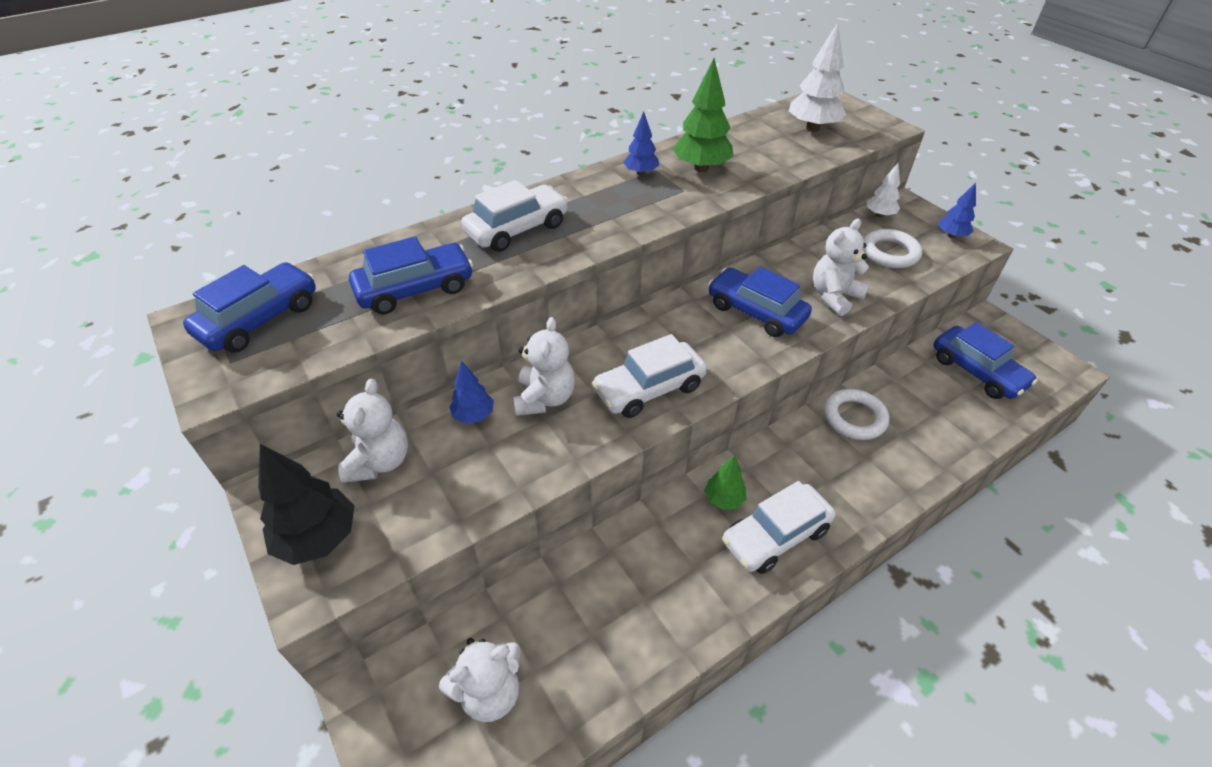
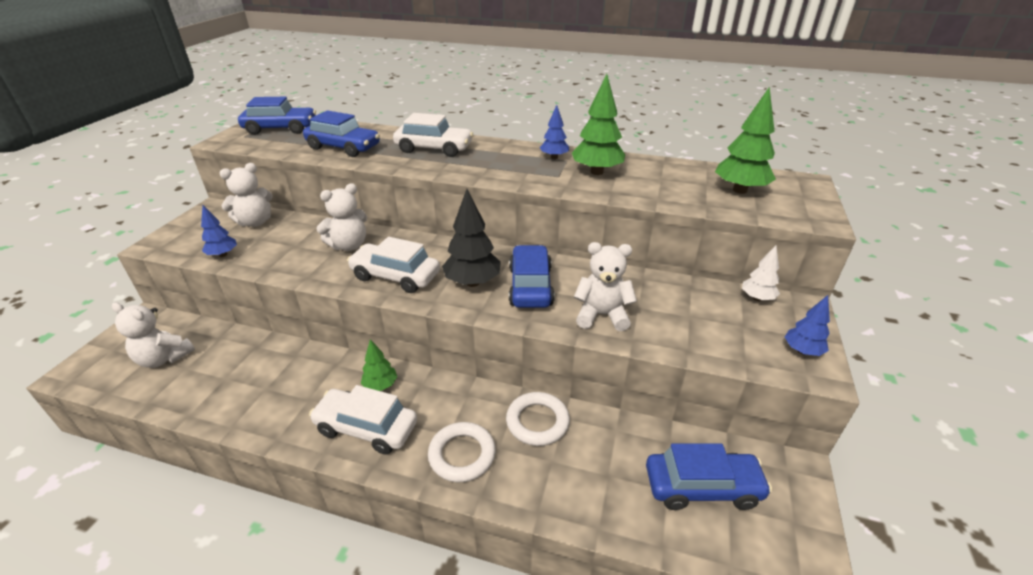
camera: 50 degrees right, 10 degrees down
black tree [258,444,354,565] -> black tree moved to [442,189,501,287]
blue tree [450,361,494,424] -> blue tree moved to [201,205,237,257]
white tree [789,22,846,132] -> green tree [715,87,776,194]
white ring [863,229,922,268] -> white ring moved to [428,422,496,482]
blue car [933,322,1038,399] -> blue car turned 105 degrees counterclockwise [646,443,772,510]

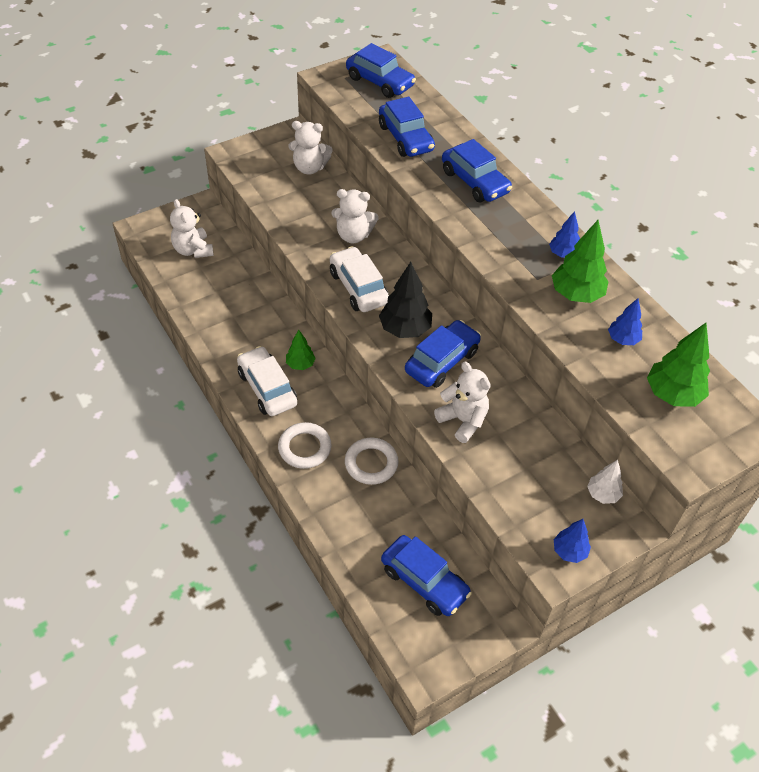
camera: 40 degrees right, 15 degrees up
blue tree [201,205,237,257] -> blue tree moved to [608,298,642,345]
white car [393,113,473,157] -> blue car [442,139,512,202]

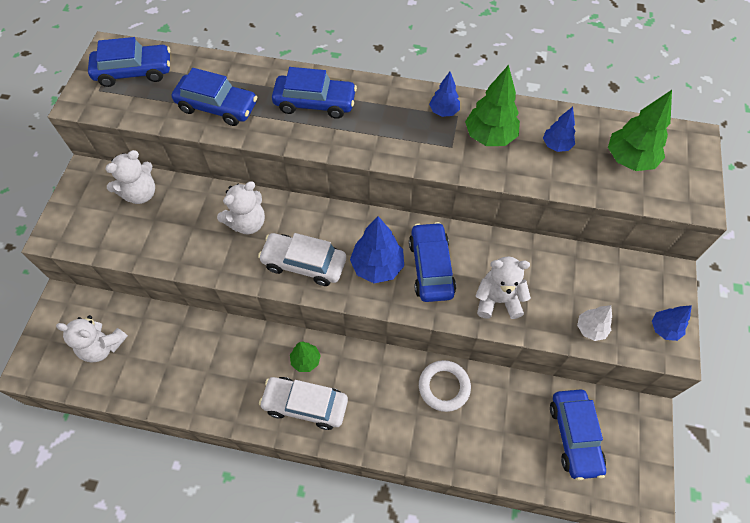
camera: 45 degrees left, 10 degrees up
white ring [278,422,332,469] -> none
black tree [379,262,432,338] -> blue tree [350,216,404,283]
blue car [381,535,472,616] -> blue car turned 90 degrees clockwise [550,390,606,481]
white tree [587,460,623,504] -> white tree moved to [577,305,612,341]

